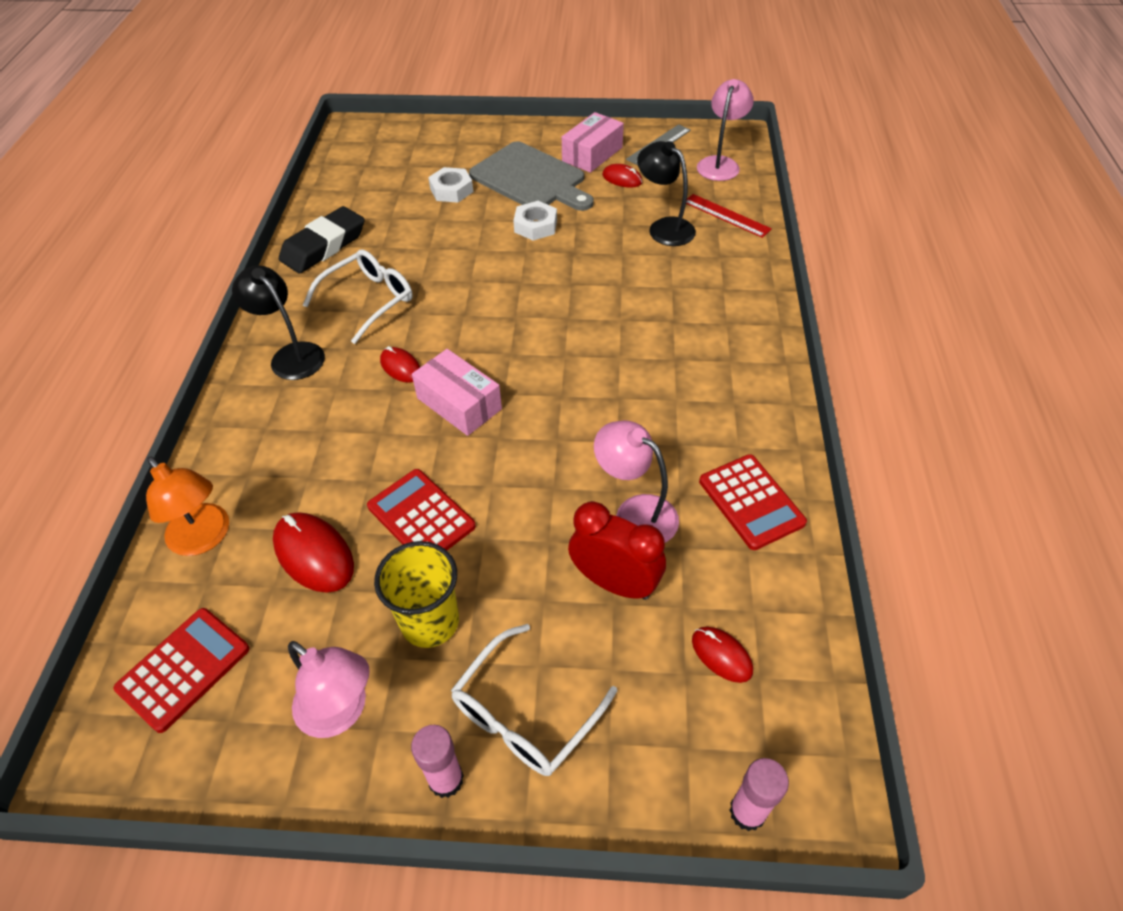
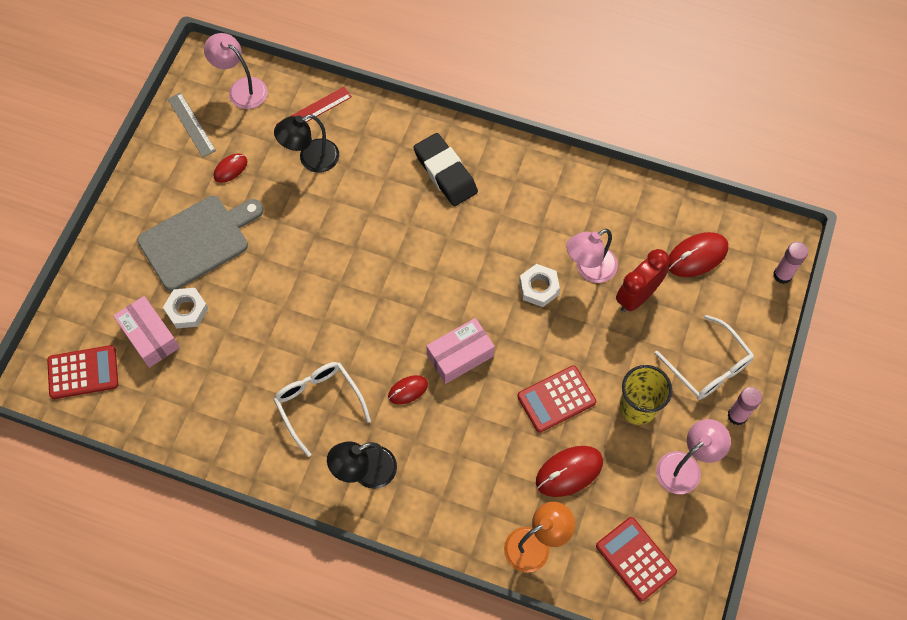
camera: 75 degrees left, 15 degrees up
black eraser [279,206,365,273] -> black eraser moved to [413,133,478,206]
white nut [513,201,557,241] -> white nut moved to [519,264,560,307]
pink box [562,112,624,173] -> pink box moved to [113,296,180,368]
red mouse [692,627,753,683] -> red mouse [668,232,728,277], size x1.67
red calculator [699,454,807,550] -> red calculator moved to [47,345,118,399]

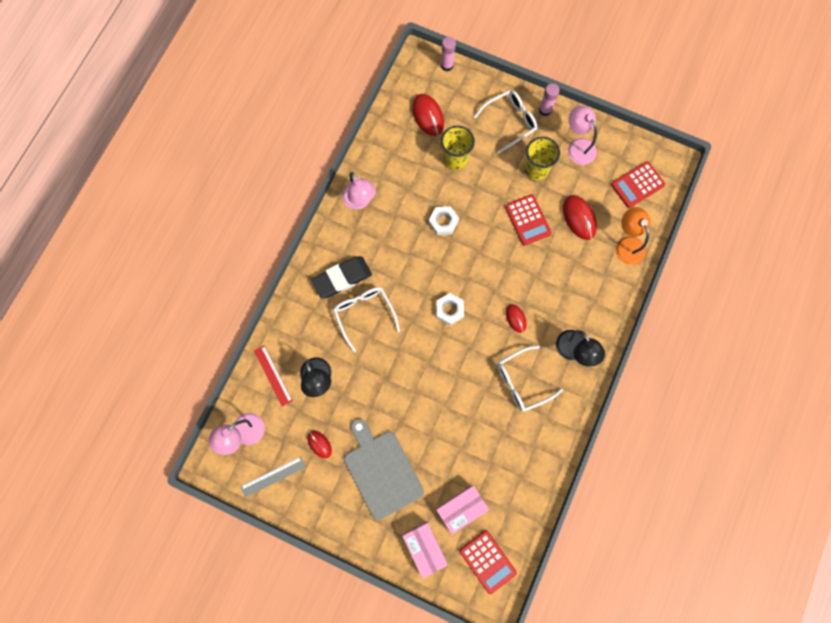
camera: 85 degrees left, 10 degrees up
red calculator [47,345,118,399] -> red calculator turned 150 degrees clockwise [460,530,517,594]
white nut [163,288,209,329] -> white nut moved to [436,293,464,325]
pink box [426,318,495,384] -> pink box moved to [402,522,448,579]
pink lamp [566,228,618,283] -> pink lamp moved to [342,172,376,209]
red clock [616,249,670,312] -> yellow cup [441,126,475,170]
none -> white glasses [333,287,400,352]

